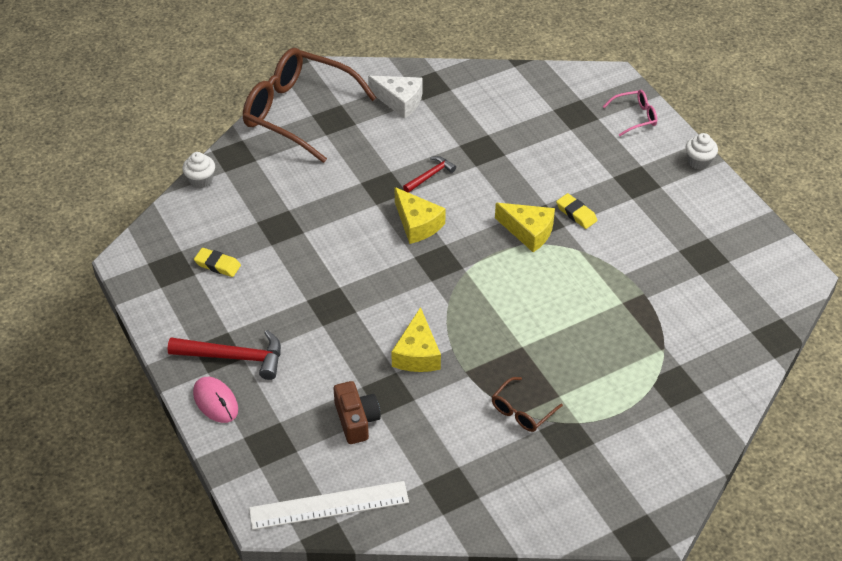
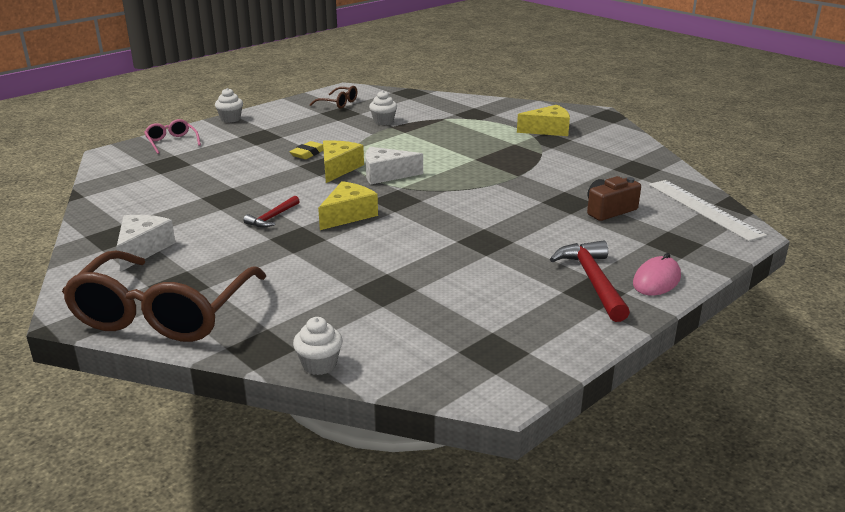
camera: 105 degrees left, 20 degrees down
yellow eraser [194,248,241,277] -> none
yellow cheese [391,307,441,372] -> yellow cheese moved to [517,105,570,136]
red hammer [403,156,456,193] -> red hammer turned 90 degrees counterclockwise [243,195,300,228]
brown glasses [492,377,563,432] -> brown glasses moved to [310,86,357,109]
none -> white cheese [365,147,423,184]
none -> white cupcake [369,90,397,125]

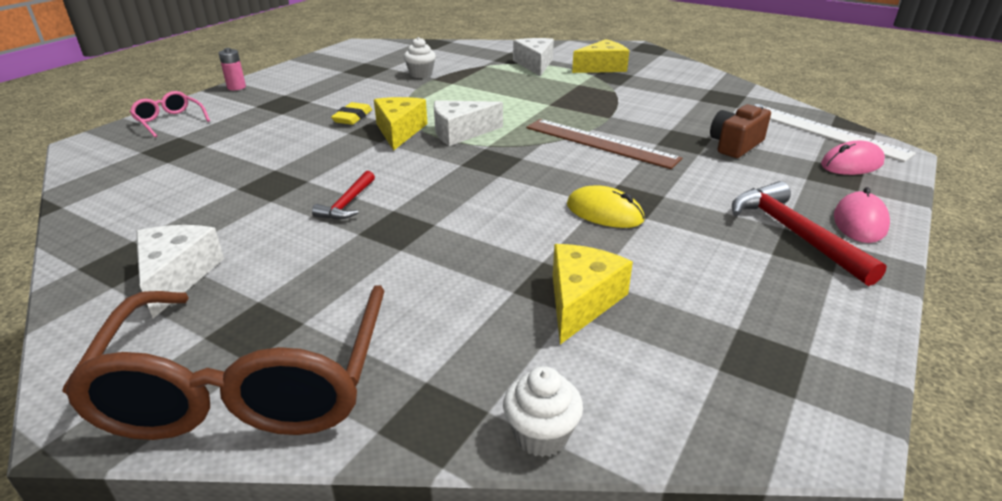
camera: 15 degrees left, 5 degrees up
white cupcake [215,88,243,123] -> pink battery [218,48,246,90]
brown glasses [310,86,357,109] -> none
yellow cheese [318,181,378,230] -> yellow cheese moved to [553,244,633,344]
none -> white cheese [513,38,554,76]
none -> brown ruler [526,119,682,169]
none -> yellow mouse [567,185,645,228]
none -> pink mouse [821,141,885,175]

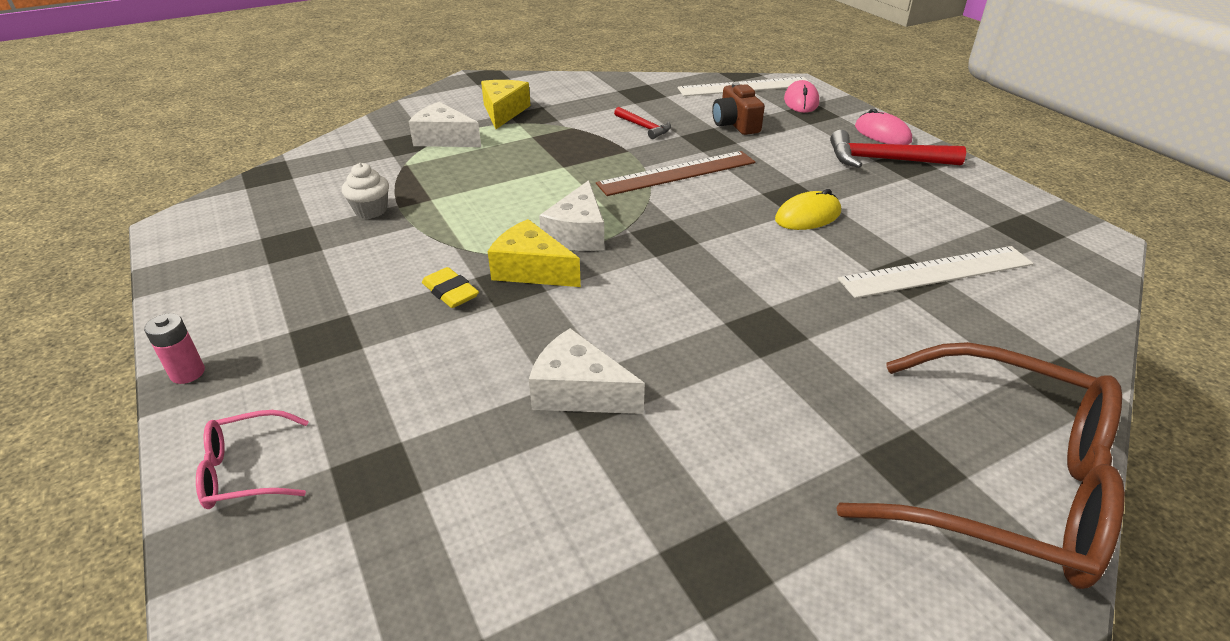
camera: 60 degrees left, 5 degrees up
white cheese [136,225,224,318] -> white cheese moved to [529,328,645,414]
red hammer [312,171,375,220] -> red hammer moved to [614,107,671,139]
white cupcake [503,366,583,457] -> none
yellow cheese [553,244,633,344] -> white ruler [838,246,1033,298]

